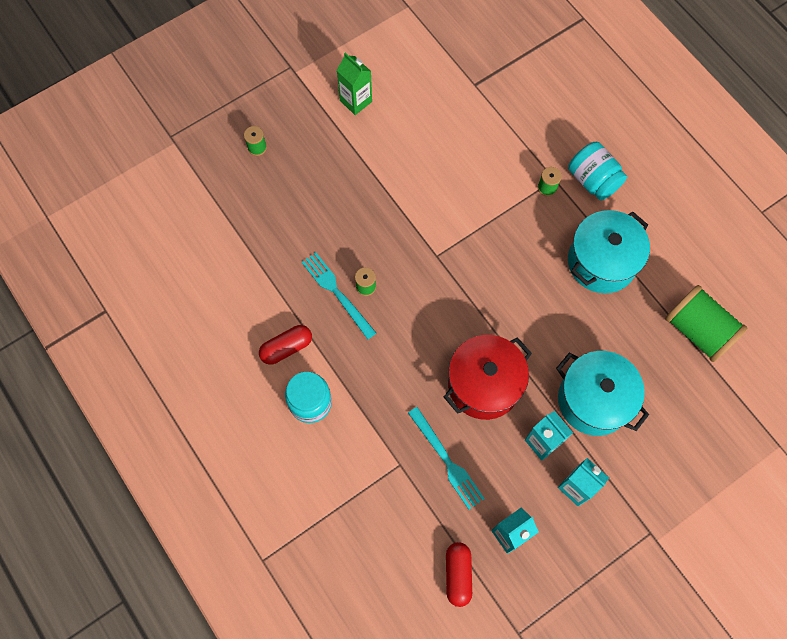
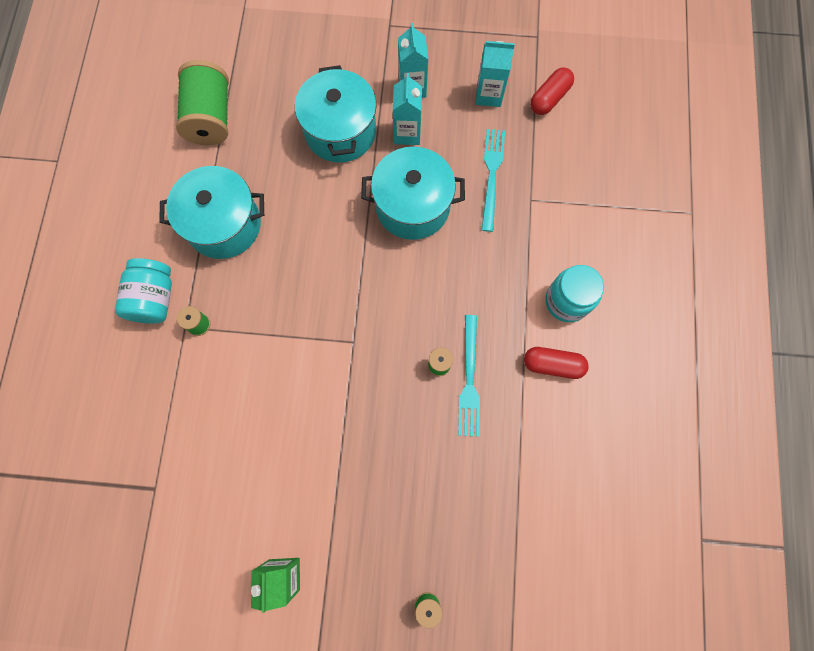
camera: 140 degrees left, 5 degrees up
red pot [444,335,532,420] -> turquoise pot [361,147,465,240]

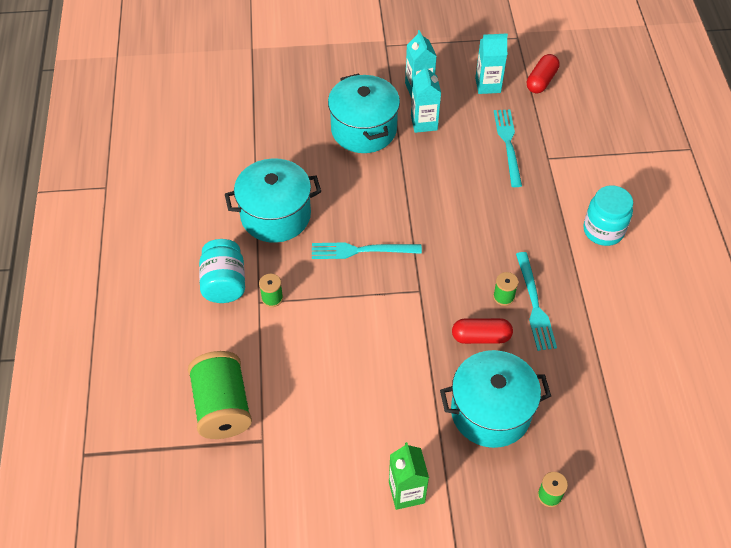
camera: 10 degrees left, 20 degrees down
green spool [176,60,229,145] -> green spool moved to [188,351,252,439]
turquoise pot [361,147,465,240] -> turquoise pot moved to [440,350,551,448]
red capsule [524,347,589,379] -> red capsule moved to [452,318,513,344]
none -> turquoise fork [312,242,422,259]

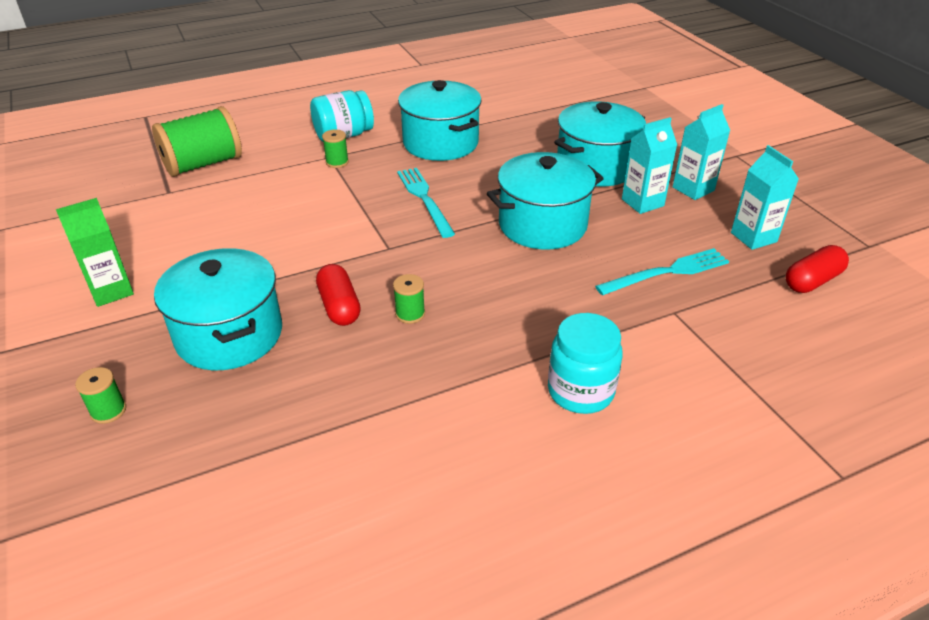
camera: 70 degrees right, 15 degrees down
turquoise fork [516,252,557,351] -> none
red capsule [527,54,560,93] -> red capsule turned 45 degrees counterclockwise [786,245,849,293]
none -> turquoise pot [487,152,604,250]

